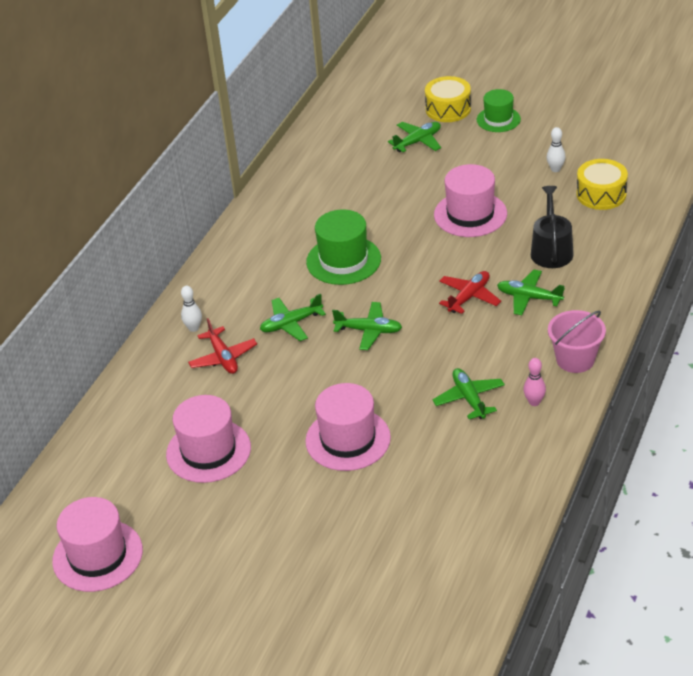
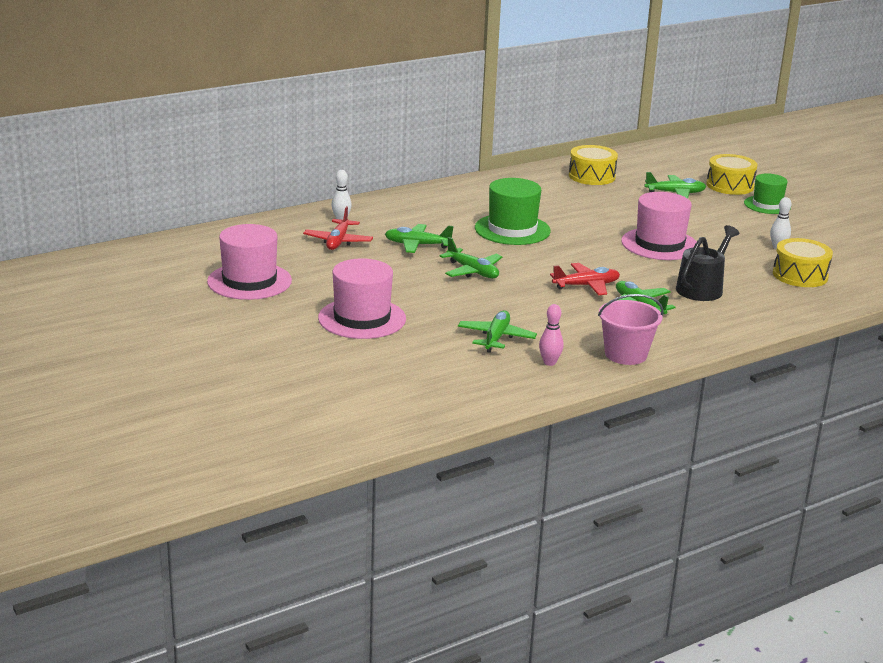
camera: 30 degrees right, 15 degrees down
pink hat [52,497,143,592] -> none
none -> yellow drum [569,145,618,185]

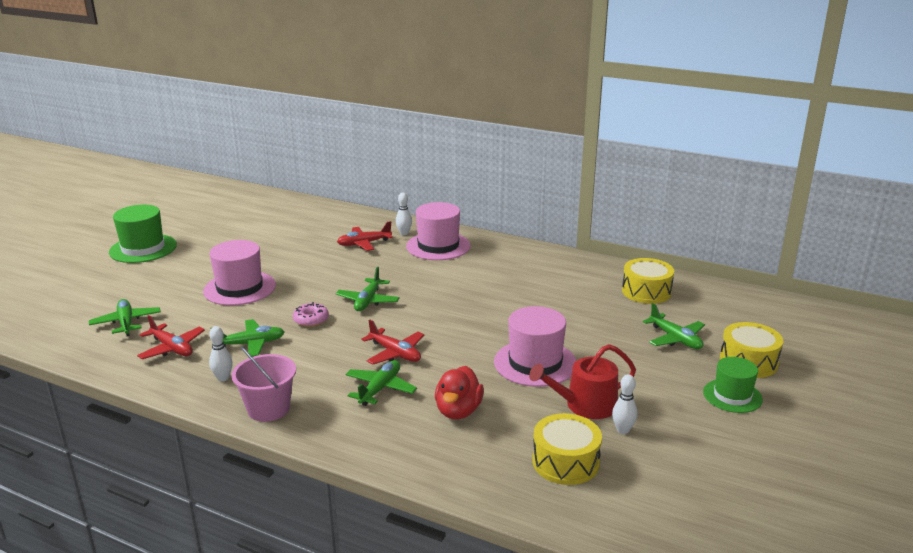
camera: 60 degrees right, 0 degrees up
pink hat [207,224,292,300] -> pink hat moved to [406,202,471,260]
green plane [385,224,454,253] -> green plane moved to [89,299,161,336]
green hat [475,178,551,245] -> green hat moved to [109,205,177,263]
pink bowling pin [539,304,564,366] -> white bowling pin [209,326,233,382]
black watering can [676,225,740,301] -> red duck [435,366,484,419]
none -> red plane [137,315,205,359]
none -> pink donut [293,302,329,327]
none -> red watering can [529,344,636,419]

